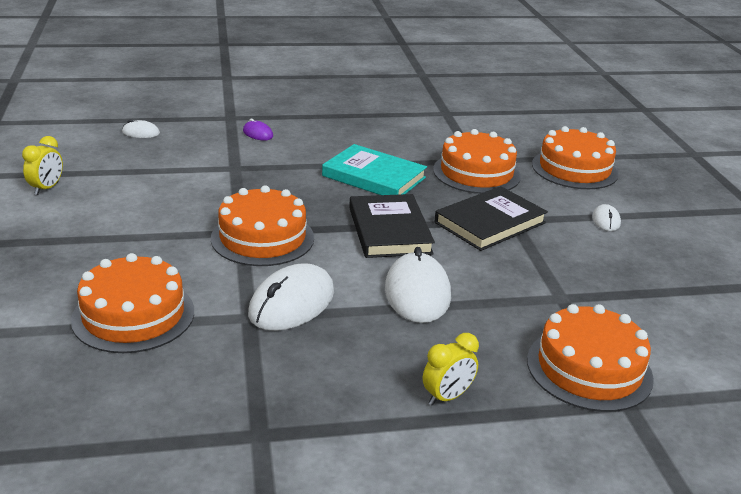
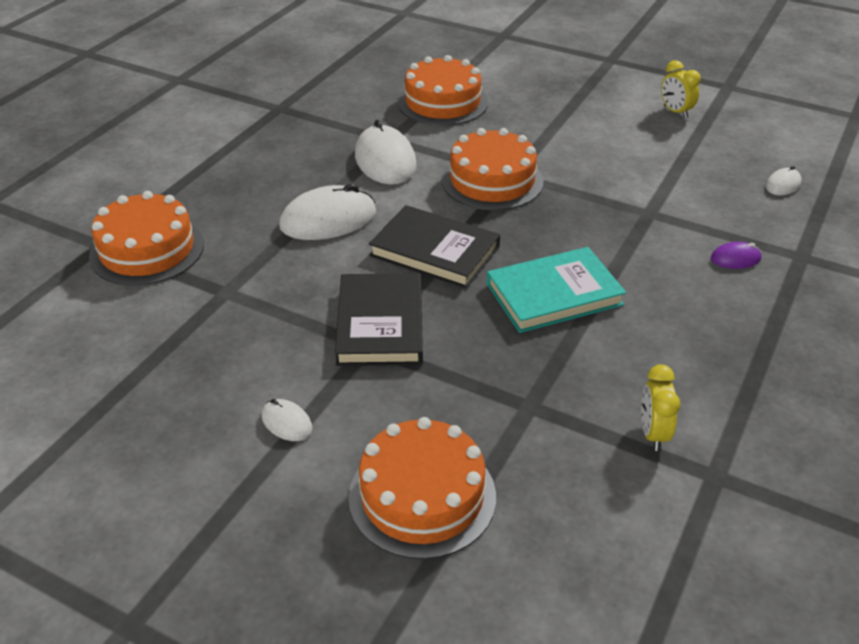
camera: 130 degrees right, 10 degrees up
white mouse [385,247,451,323] -> white mouse turned 60 degrees counterclockwise [279,184,376,240]
yellow clock [423,333,479,406] -> yellow clock moved to [641,364,680,451]
orange cake [433,129,521,194] -> none

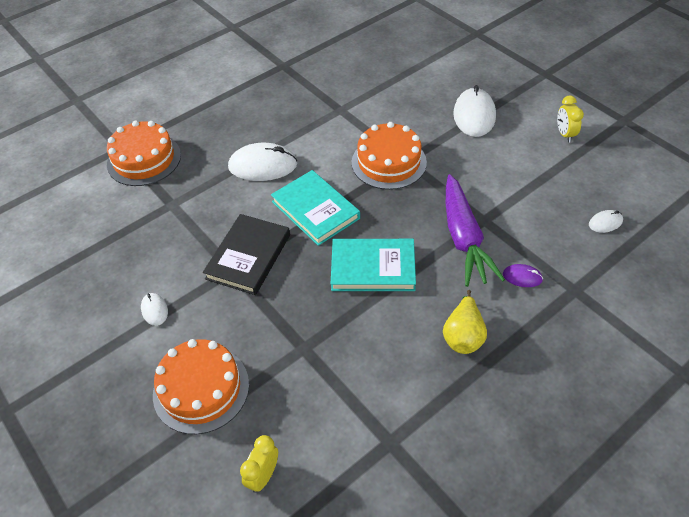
camera: 25 degrees right, 10 degrees up
white mouse [355,120,416,185] -> white mouse moved to [453,85,496,137]
black book [369,205,500,289] -> turquoise book [271,170,360,246]
orange cake [398,55,488,126] -> none
yellow clock [641,364,680,451] -> yellow clock moved to [240,435,278,493]
none -> yellow pear [443,290,487,354]
none -> purple carrot [446,174,505,287]

